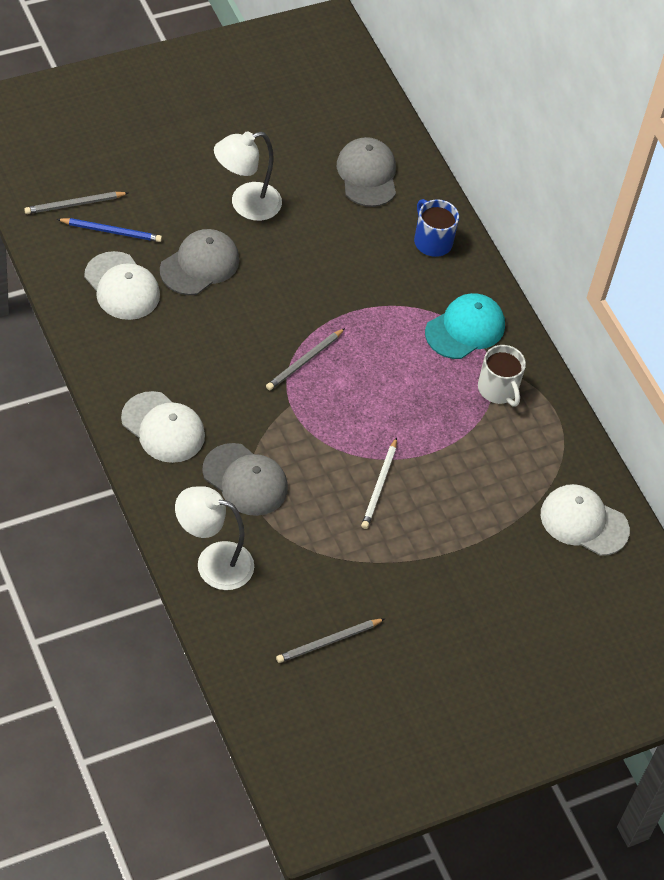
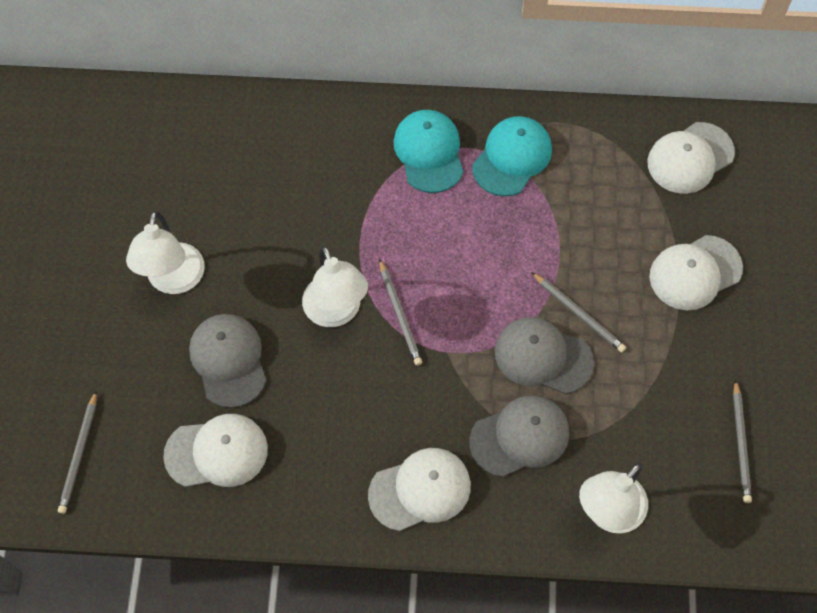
camera: 55 degrees left, 10 degrees up
blue pencil [57,218,162,242] -> none
grey cap [337,137,396,207] -> grey cap moved to [495,317,594,394]
white pencil [361,437,397,529] -> grey pencil [531,272,626,353]
blue mug [414,199,459,257] -> none
white mug [478,345,526,407] -> turquoise cap [472,116,552,196]
none -> white lamp [302,246,368,327]
none -> white cap [649,235,743,310]

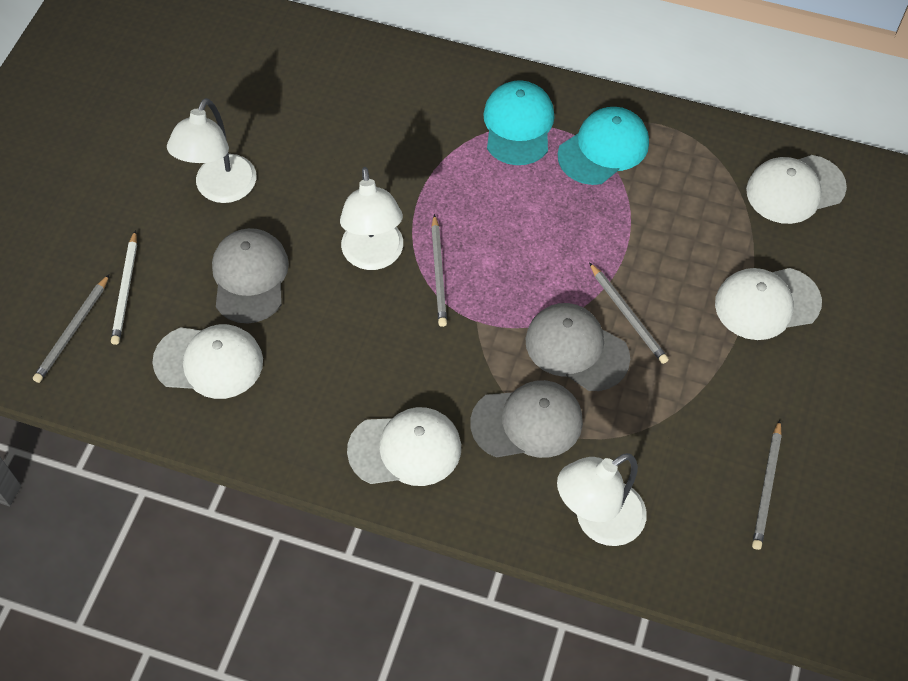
camera: 15 degrees right, 5 degrees down
none -> white pencil [111,230,137,345]

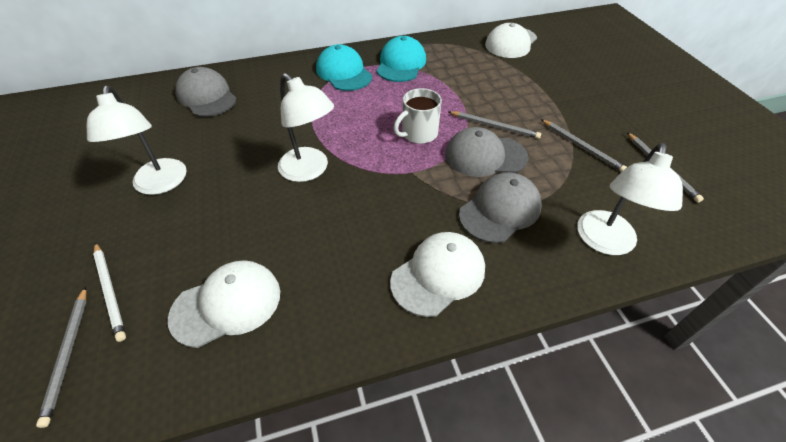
camera: 35 degrees left, 10 degrees down
grey cap [212,228,289,323] -> grey cap moved to [175,67,237,117]
grey pencil [431,214,447,327] -> grey pencil moved to [541,119,627,172]
white cap [715,268,822,340] -> none
none -> white mug [394,88,442,144]

